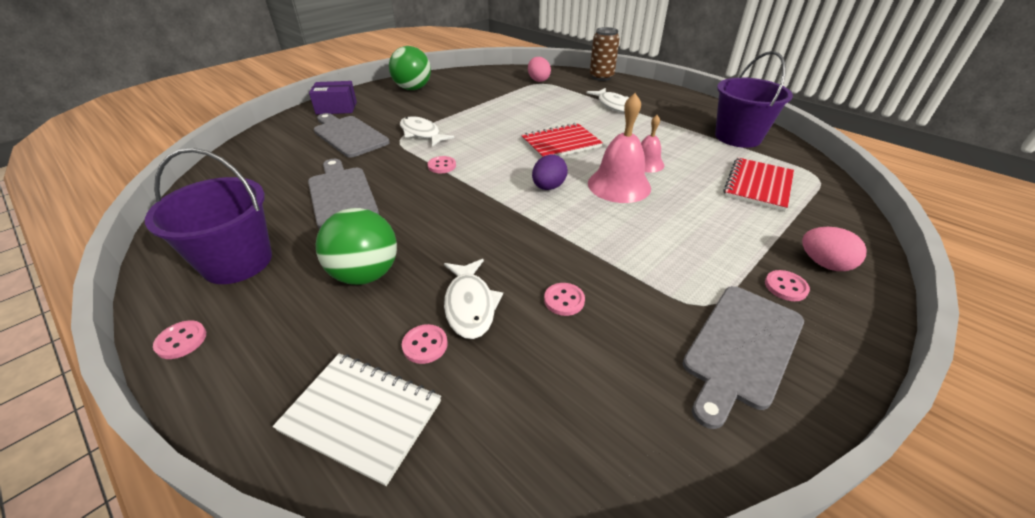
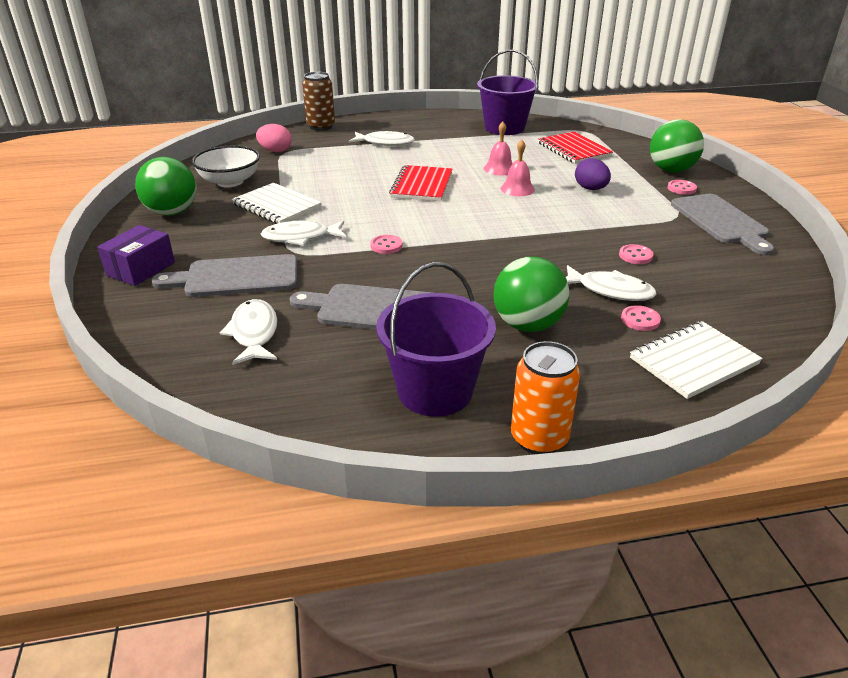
camera: 55 degrees left, 5 degrees down
pink button [153,320,206,359] -> orange can [511,341,580,454]
purple egg [532,154,568,190] -> purple egg moved to [575,158,611,190]
pink bell [588,93,651,203] -> pink bell [500,140,535,196], size x0.59
pink egg [802,227,867,271] -> green ball [650,119,704,173]
none -> white bowl [192,145,260,187]
none -> white fish [220,299,277,365]
none -> white notebook [232,182,322,224]

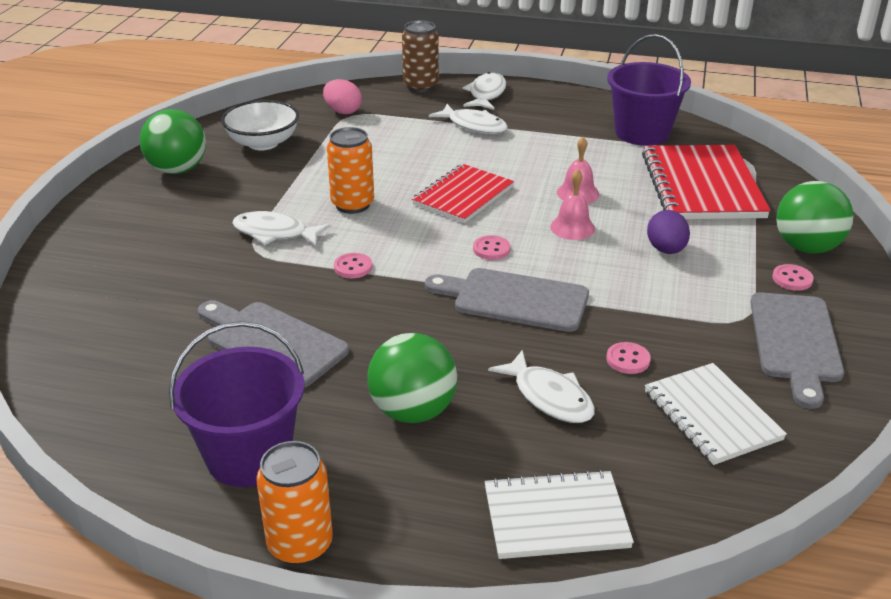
camera: 25 degrees right, 0 degrees up
purple box [97,225,175,286] -> none
grey cutting board [152,254,297,297] -> grey cutting board moved to [425,268,589,332]
white fish [220,299,277,365] -> white fish moved to [462,72,506,110]
white notebook [232,182,322,224] -> white notebook moved to [645,363,787,465]
red notebook [538,132,613,164] -> red notebook [642,145,771,219], size x1.53
pink button [621,305,661,331] -> pink button moved to [473,235,510,260]
none -> orange can [327,127,374,214]

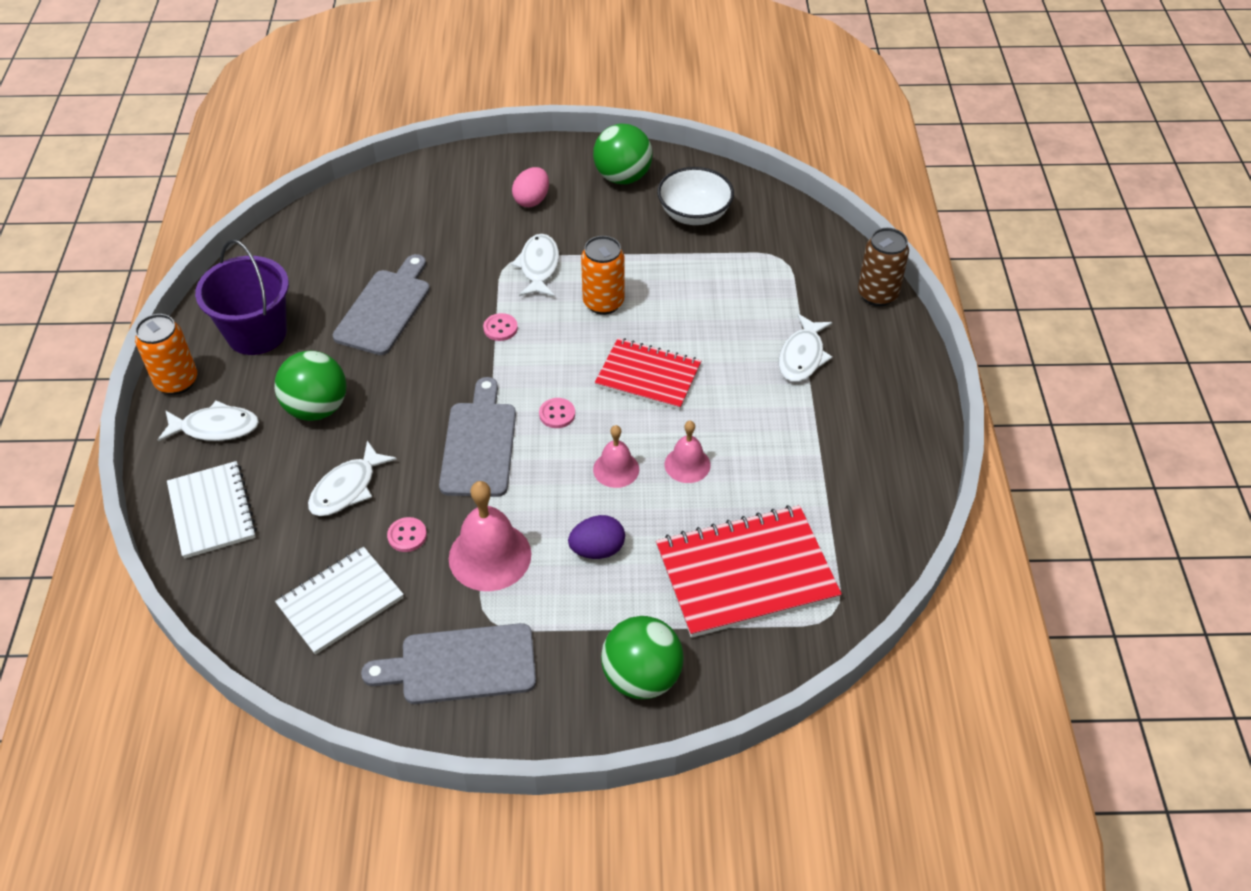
camera: 75 degrees right, 15 degrees up
pink egg [323,79,362,114] -> pink egg moved to [512,167,549,207]
white fish [462,72,506,110] -> white fish moved to [158,400,259,441]
purple bucket [607,34,691,146] -> none
pink button [772,264,814,291] -> none
none -> pink bell [449,481,531,591]

